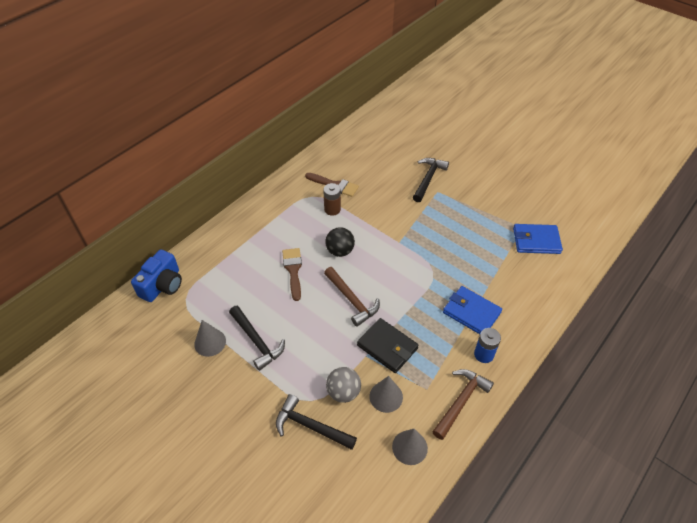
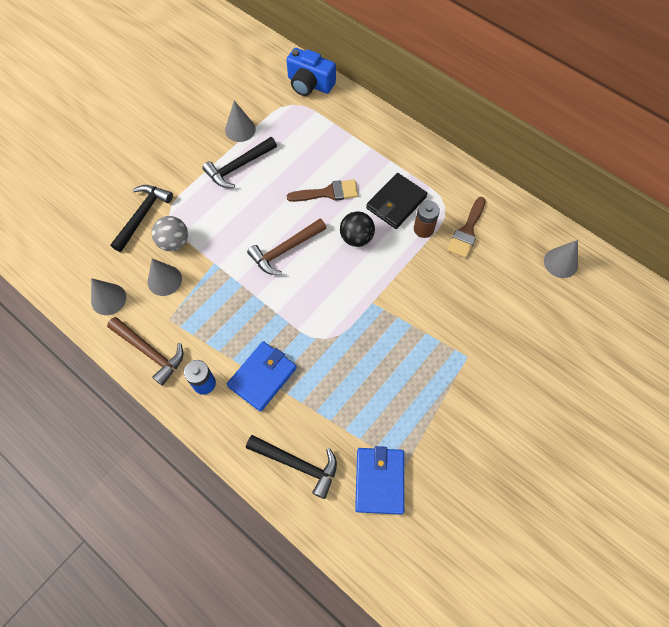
camera: 90 degrees right, 15 degrees up
black wallet [357,318,419,373] -> black wallet moved to [366,173,427,229]
black hammer [413,158,449,202] -> black hammer moved to [246,435,337,499]
none -> grey cone [544,240,578,278]

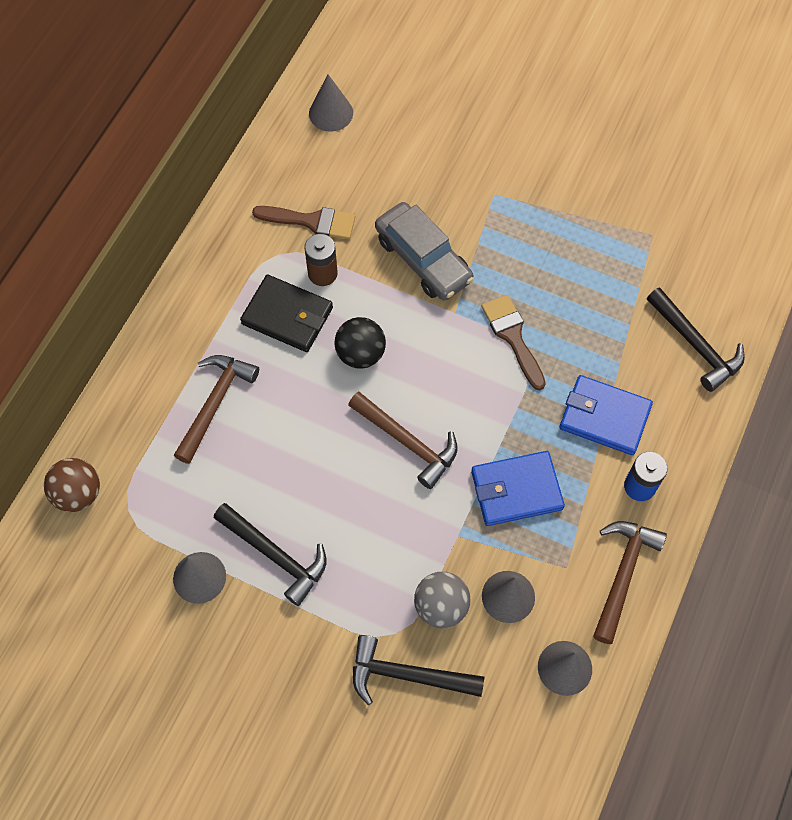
camera: 105 degrees left, 0 degrees up
black hammer [246,435,337,499] -> black hammer turned 135 degrees clockwise [647,288,745,392]
blue camera [286,48,336,96] -> brown ball [44,458,100,512]
brown brush [287,180,358,202] -> brown brush moved to [481,295,546,390]
blue wallet [355,446,404,514] -> blue wallet moved to [471,451,565,526]
none -> brown hammer [174,355,259,464]
none -> grey car [375,202,474,300]

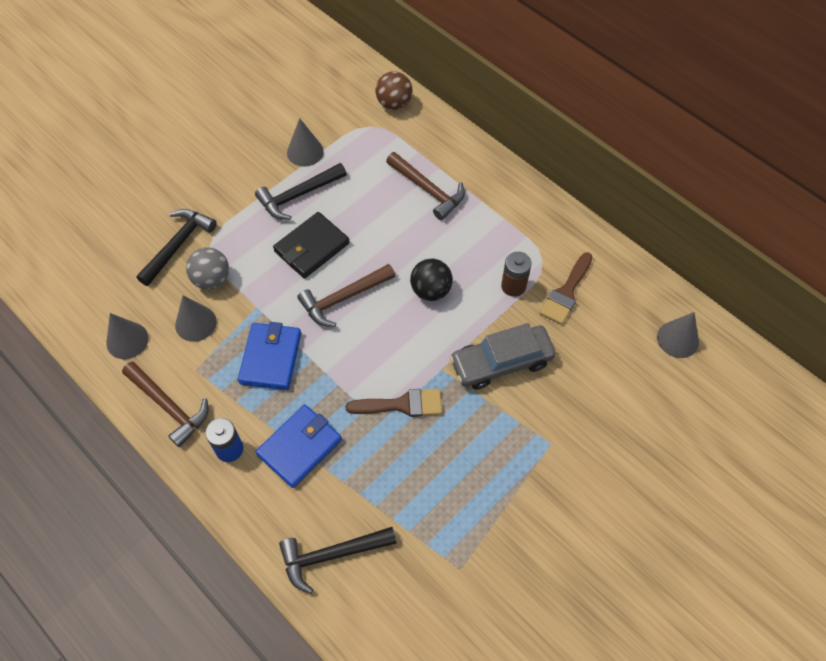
camera: 110 degrees right, 5 degrees down
black wallet [240,275,333,352] -> black wallet moved to [273,212,349,279]

